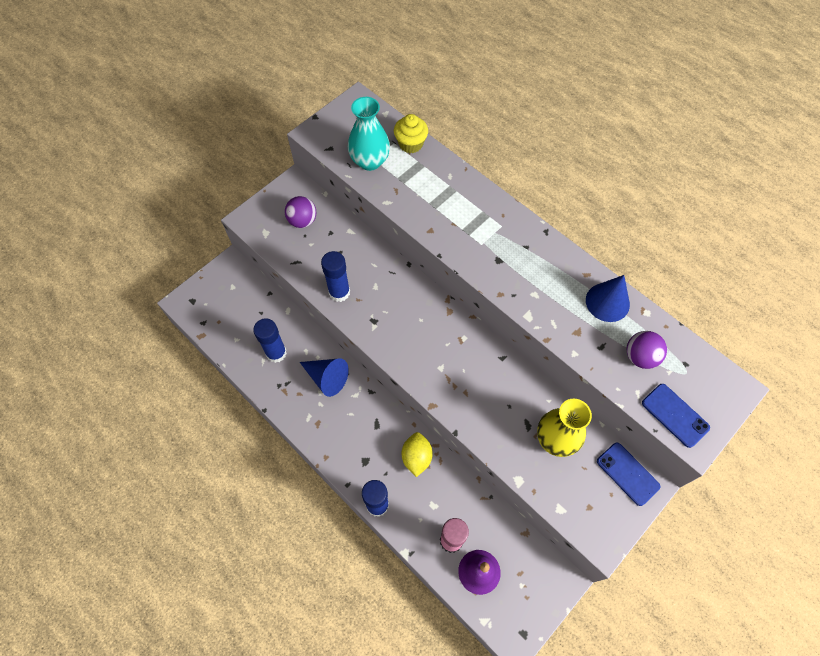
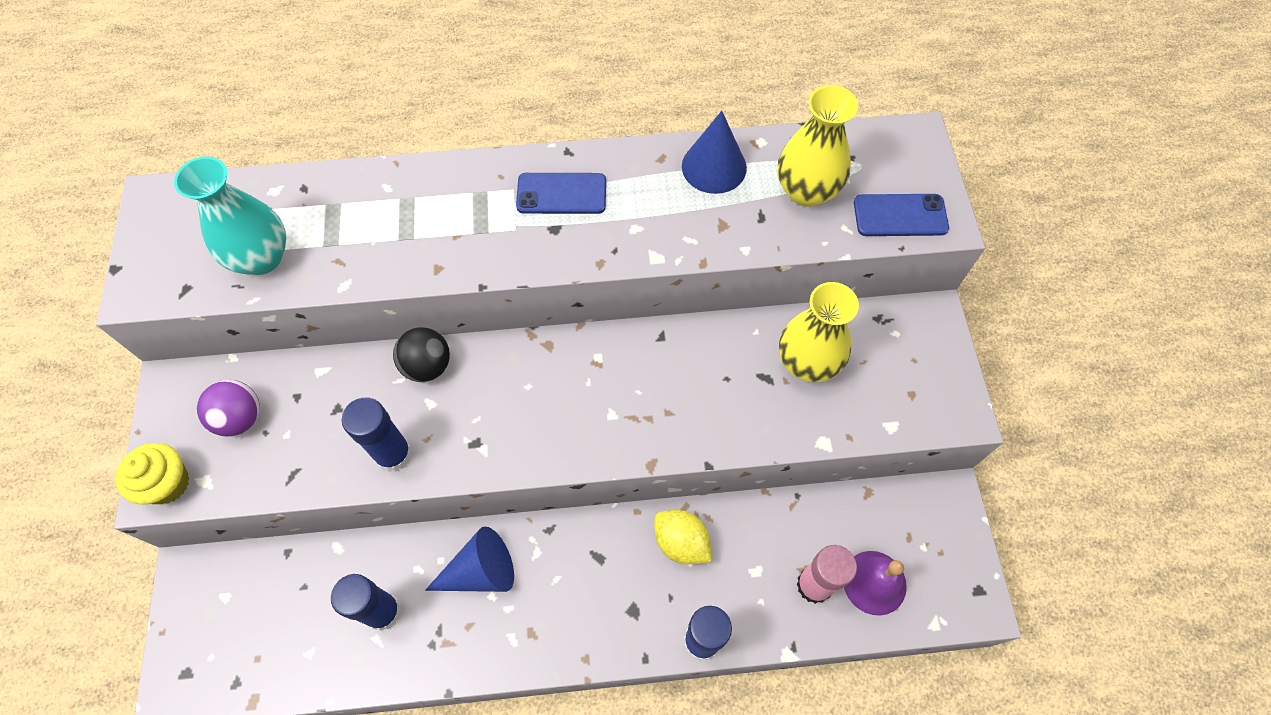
camera: 50 degrees left, 0 degrees up
yellow cupcake [394,114,428,153] -> yellow cupcake moved to [115,443,189,505]
blue phone [597,443,661,506] -> blue phone moved to [516,173,606,214]
purple ball [627,331,667,369] -> yellow vase [778,85,858,207]
none -> black ball [393,327,450,382]

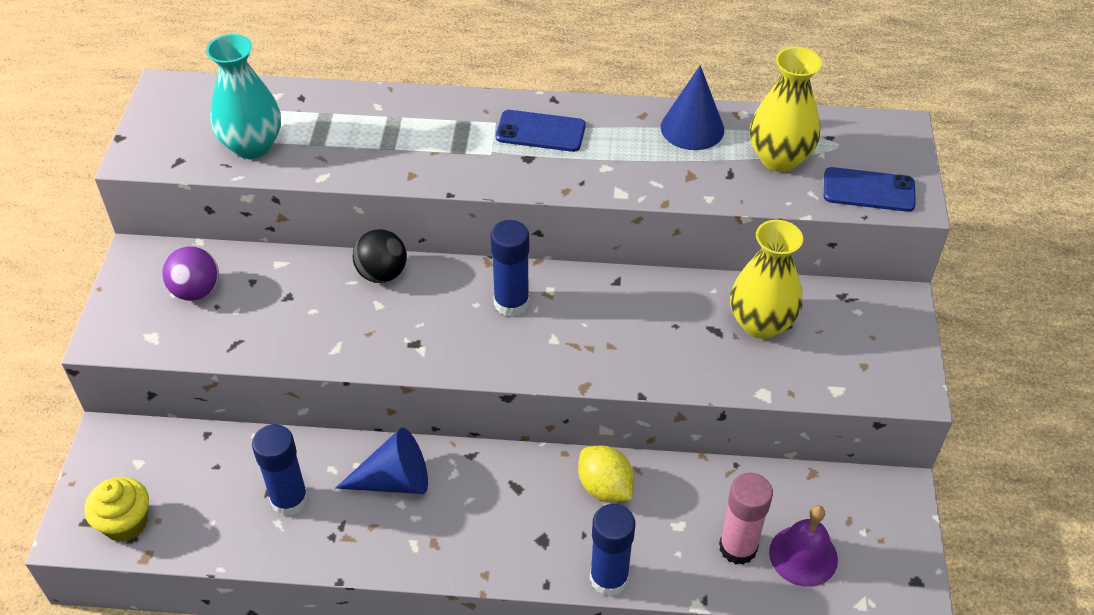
camera: 10 degrees right, 15 degrees down
yellow cupcake [115,443,189,505] -> yellow cupcake moved to [84,477,149,542]
blue glue stick [342,398,412,472] -> blue glue stick moved to [490,220,529,317]

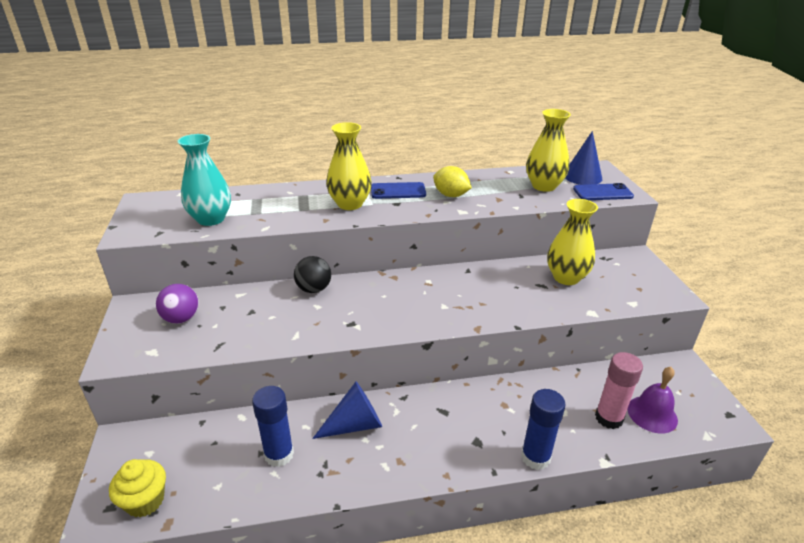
camera: 15 degrees left, 15 degrees down
blue glue stick [490,220,529,317] -> none
yellow lemon [578,446,634,502] -> yellow lemon moved to [433,166,472,197]
blue cone [661,65,724,150] -> blue cone moved to [565,131,602,185]
none -> yellow vase [326,122,372,210]

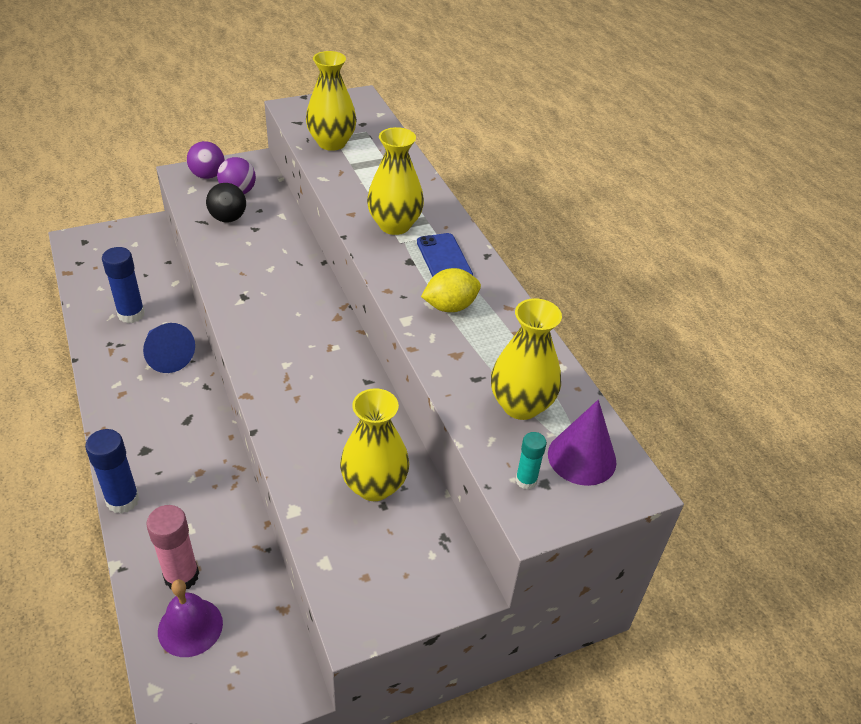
camera: 75 degrees right, 10 degrees up
yellow cupcake [109,459,166,517] -> none
turquoise vase [178,134,231,226] -> yellow vase [306,51,357,151]
black ball [294,256,331,293] -> black ball moved to [206,183,246,222]
yellow lemon [433,166,472,197] -> yellow lemon turned 45 degrees clockwise [421,268,481,312]
blue cone [565,131,602,185] -> purple cone [548,400,617,486]
blue phone [573,183,634,200] -> turquoise glue stick [515,432,547,490]
none -> purple ball [187,141,225,179]

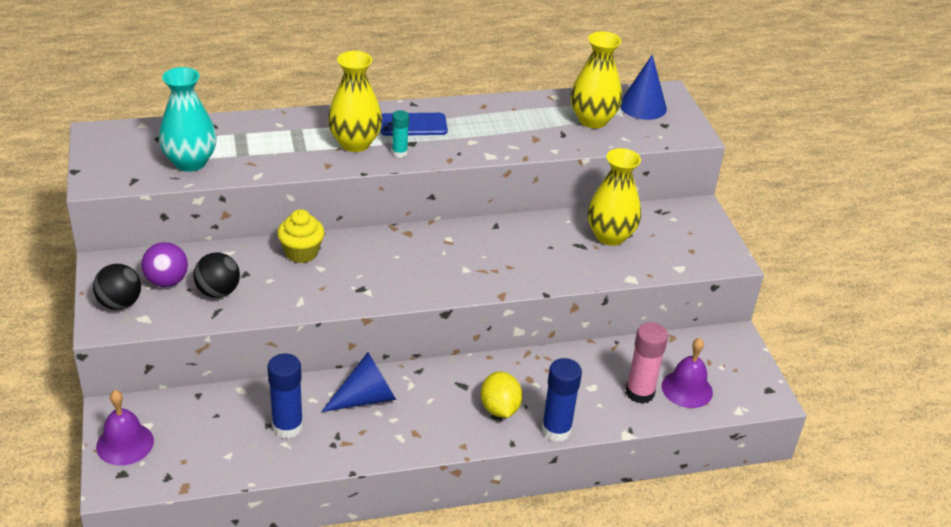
camera: 80 degrees left, 5 degrees down
purple ball [187,141,225,179] -> black ball [93,264,141,310]
yellow vase [306,51,357,151] -> turquoise vase [159,67,217,172]
yellow lemon [421,268,481,312] -> yellow lemon moved to [481,372,522,418]
turquoise glue stick [515,432,547,490] -> turquoise glue stick moved to [392,110,409,158]
purple cone [548,400,617,486] -> blue cone [620,55,667,120]
none -> purple bell [96,390,154,466]
none -> yellow cupcake [277,209,324,263]

